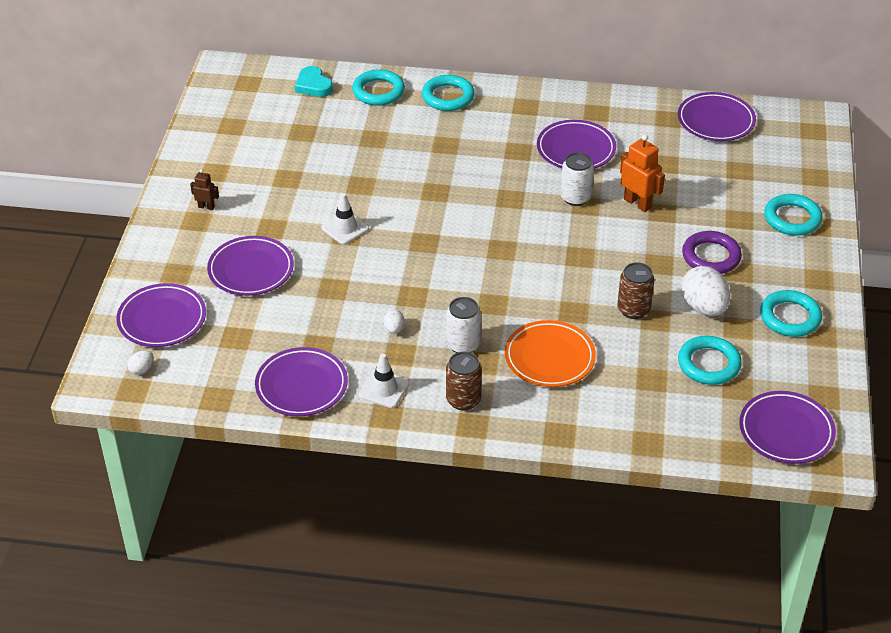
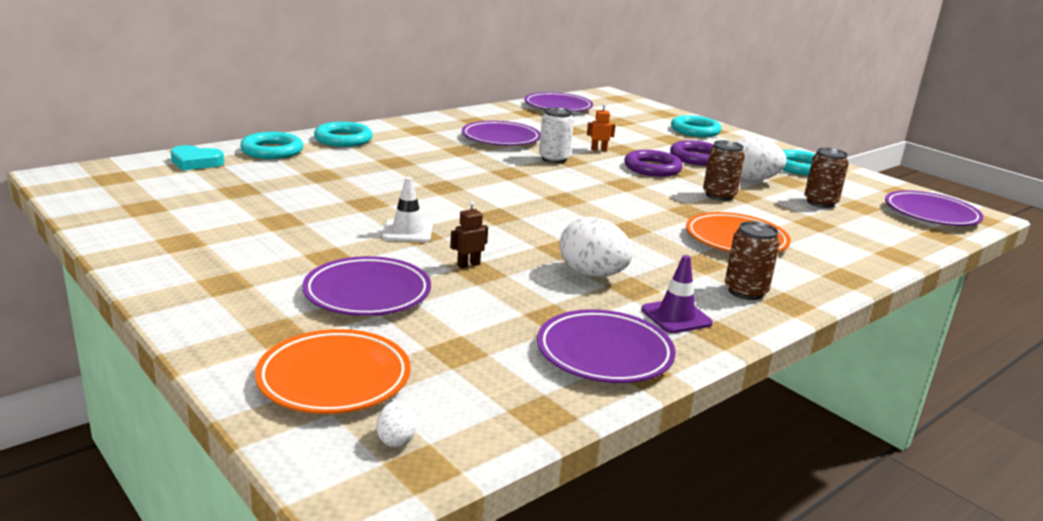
camera: 50 degrees left, 20 degrees down
purple plate [116,283,206,347] -> orange plate [255,329,411,414]
brown robot [190,169,219,210] -> brown robot moved to [450,201,488,269]
white traffic cone [359,354,409,408] -> purple traffic cone [641,255,713,333]
white egg [384,309,405,334] -> white egg [559,217,633,277], size x2.15
white can [446,297,481,353] -> none
orange robot [620,134,665,212] -> orange robot [587,104,615,151], size x0.56
turquoise ring [678,336,742,385] -> brown can [804,148,849,208]
none -> purple ring [624,150,683,177]

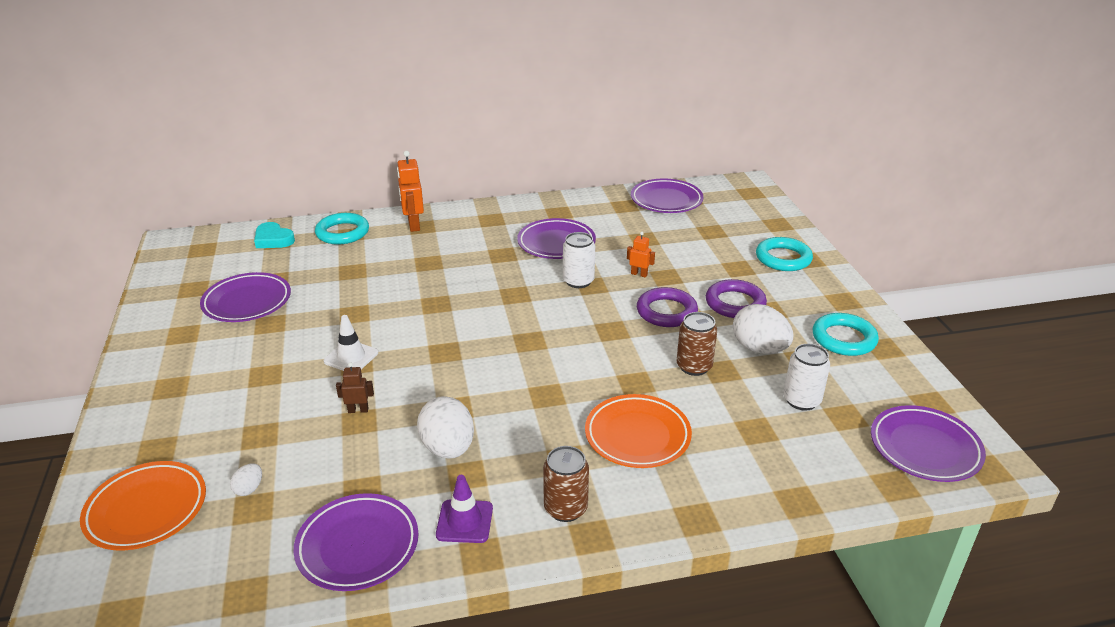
camera: 30 degrees right, 10 degrees up
purple plate [302,256,431,316] -> purple plate moved to [200,272,291,322]
turquoise ring [314,122,373,147] -> orange robot [397,151,424,232]
white egg [377,401,416,447] -> white egg moved to [230,463,262,496]
brown can [804,148,849,208] -> white can [783,344,830,411]

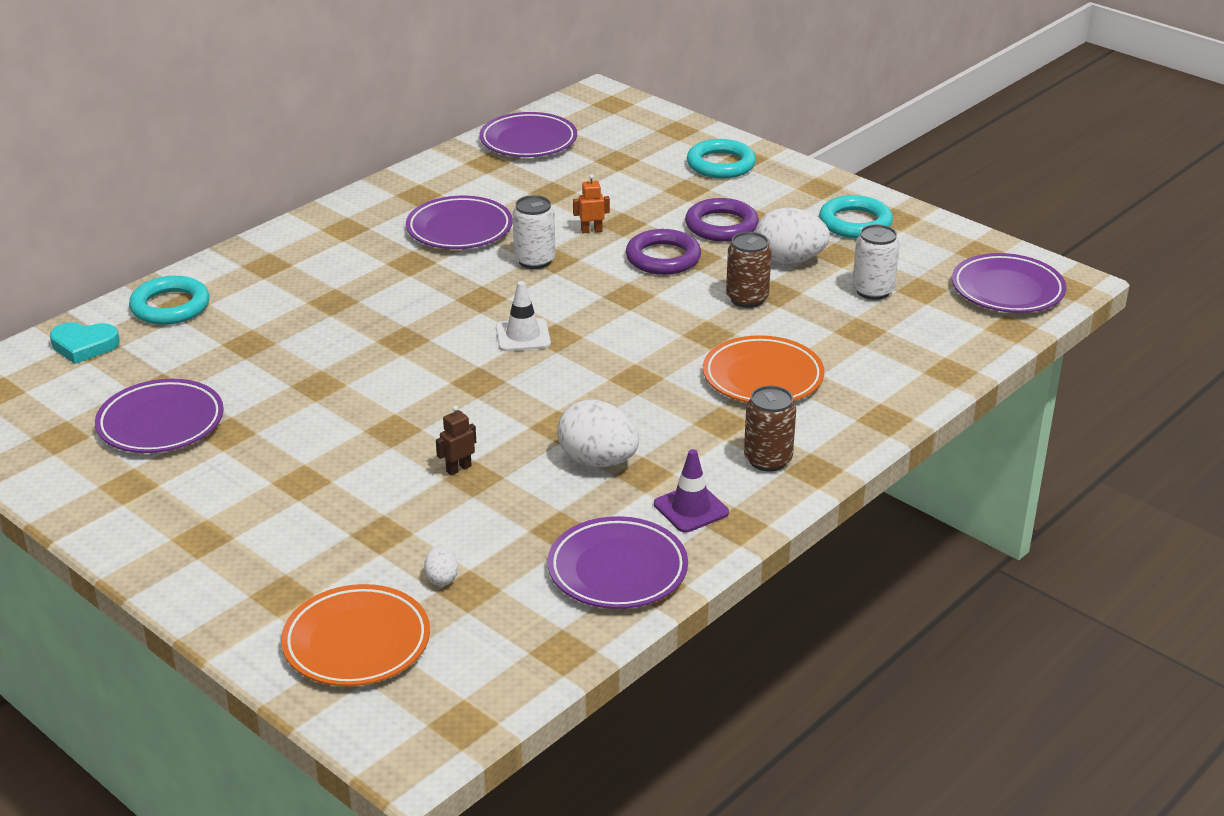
camera: 35 degrees left, 0 degrees up
white traffic cone [324,315,378,371] -> white traffic cone moved to [496,281,551,351]
orange robot [397,151,424,232] -> none

